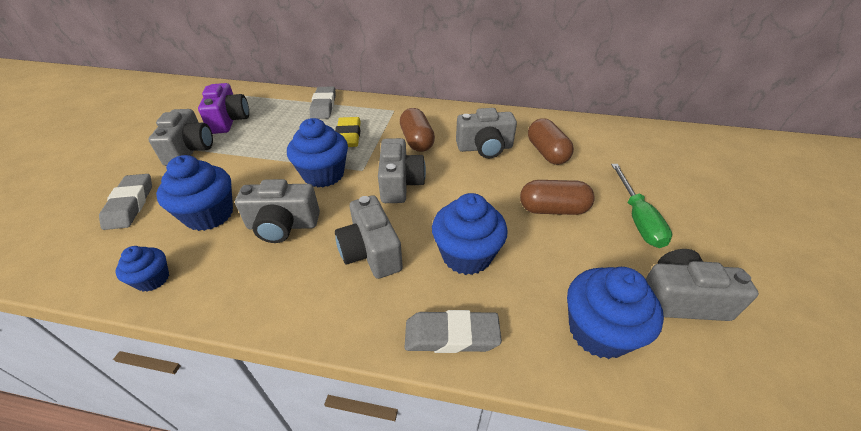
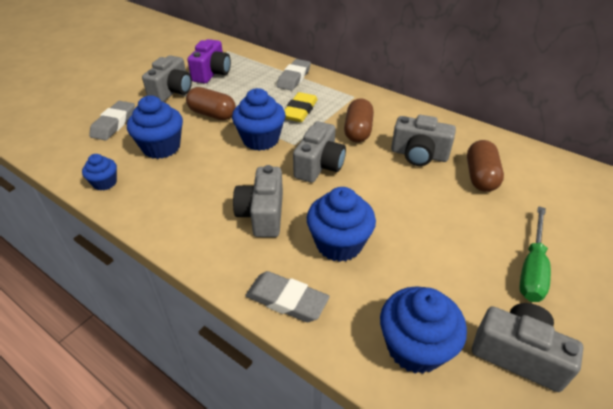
camera: 25 degrees right, 0 degrees up
grey camera [235,179,320,243] -> none
brown capsule [520,180,595,215] -> brown capsule moved to [186,87,236,120]

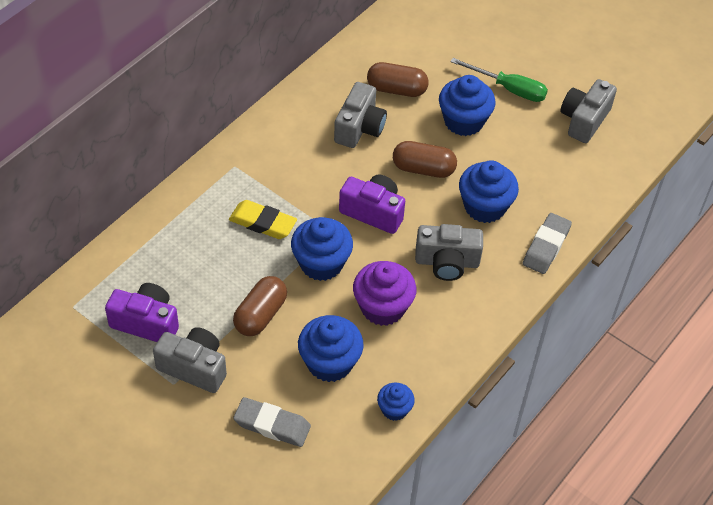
camera: 90 degrees left, 10 degrees up
grey eraser [277,59,311,91] -> none
grey camera [293,121,346,183] -> purple camera [339,174,405,234]
brown capsule [344,98,374,143] -> brown capsule moved to [393,141,457,178]
blue cupcake [380,286,467,374] -> blue cupcake moved to [439,75,496,136]
none -> purple cupcake [353,261,416,326]

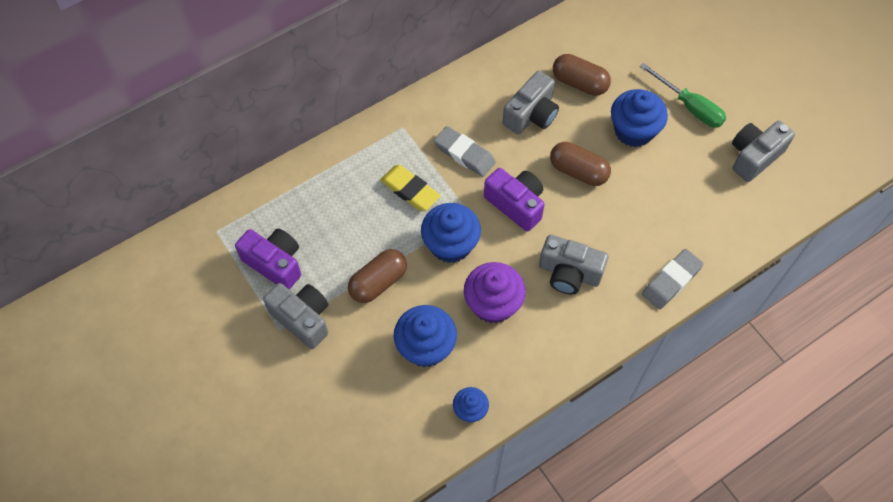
camera: 20 degrees right, 10 degrees up
grey eraser [233,397,311,447] -> grey eraser moved to [434,126,496,177]
blue cupcake [459,160,519,223] -> none

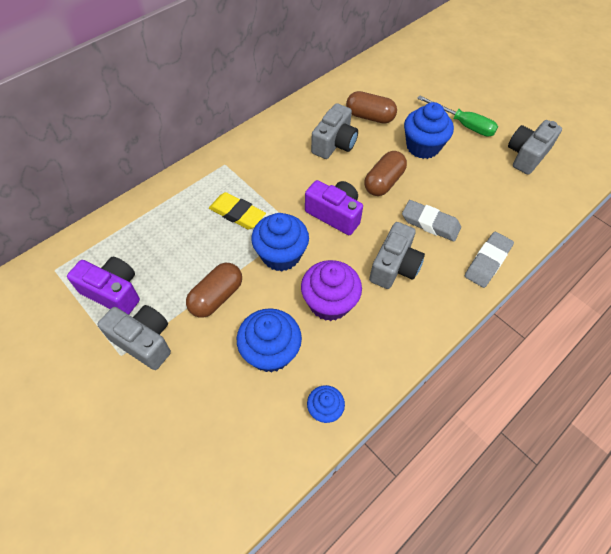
camera: 10 degrees left, 5 degrees down
grey eraser [434,126,496,177] -> grey eraser moved to [402,200,461,241]
grey camera [539,235,608,295] -> grey camera turned 75 degrees counterclockwise [369,222,425,289]
brown capsule [550,142,611,186] -> brown capsule turned 75 degrees counterclockwise [364,151,407,196]

